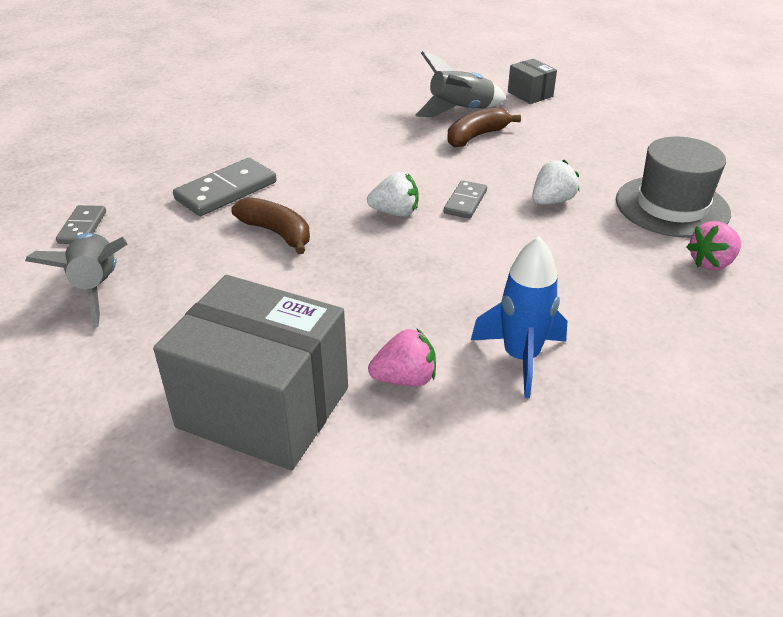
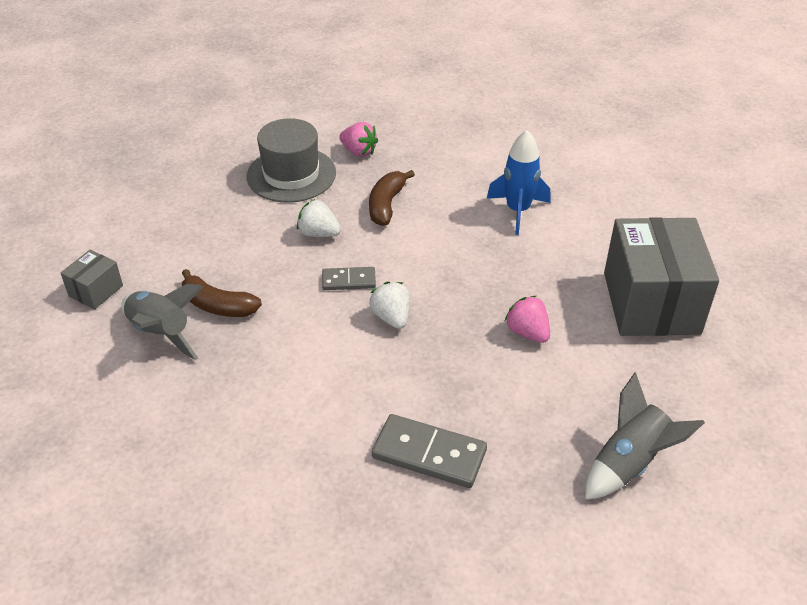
camera: 115 degrees left, 5 degrees up
grey domino [56,205,106,244] -> none
brown banana [231,197,310,254] -> brown banana moved to [369,170,415,226]
pink strawberry [368,329,436,387] -> pink strawberry moved to [505,296,550,343]

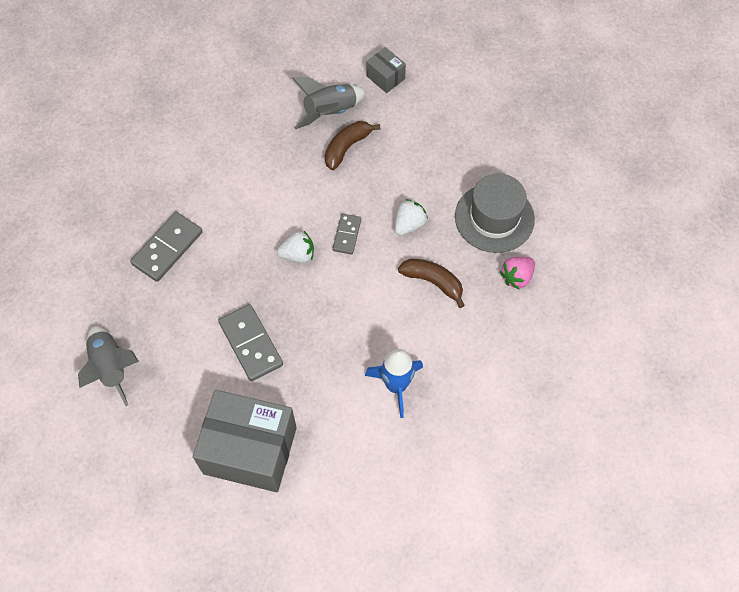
camera: 105 degrees right, 20 degrees up
pink strawberry [505,296,550,343] -> grey domino [218,304,283,381]

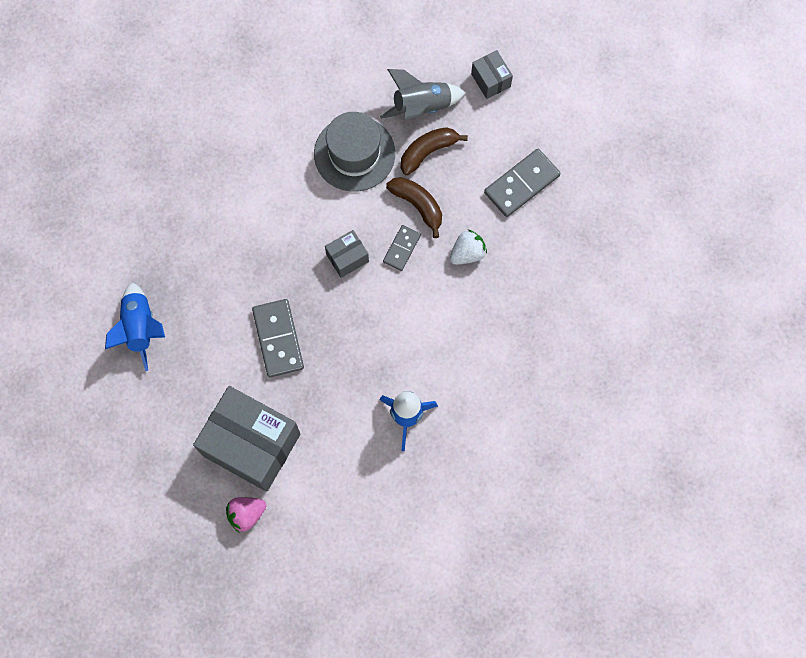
camera: 15 degrees right, 10 degrees up
grey rocket [78,326,139,406] -> blue rocket [105,282,165,371]
grey domino [130,212,203,282] -> grey domino moved to [484,149,561,217]
white strawberry [277,231,314,263] -> grey box [325,230,369,278]
brown banana [398,259,465,308] -> brown banana moved to [386,177,442,238]
grey hat [455,173,535,253] -> grey hat moved to [314,112,395,192]
pink strawberry [500,257,535,290] -> pink strawberry moved to [226,497,266,532]

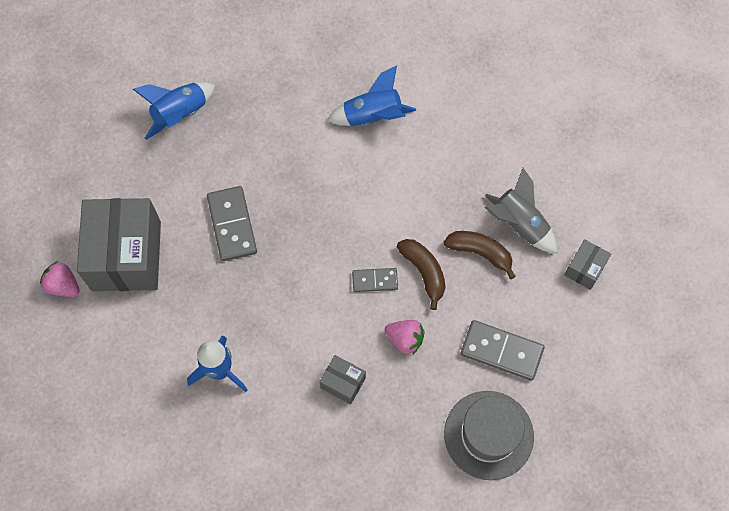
camera: 60 degrees right, 5 degrees down
grey domino [252,299,304,377] -> grey domino turned 60 degrees counterclockwise [207,186,257,261]
grey hat [314,112,395,192] -> grey hat moved to [444,391,534,480]
grey box [325,230,369,278] -> grey box moved to [320,355,366,404]
brown banana [386,177,442,238] -> brown banana turned 45 degrees counterclockwise [397,239,445,310]
white strawberry [450,230,487,265] -> pink strawberry [385,320,425,354]
none -> blue rocket [327,66,416,126]

